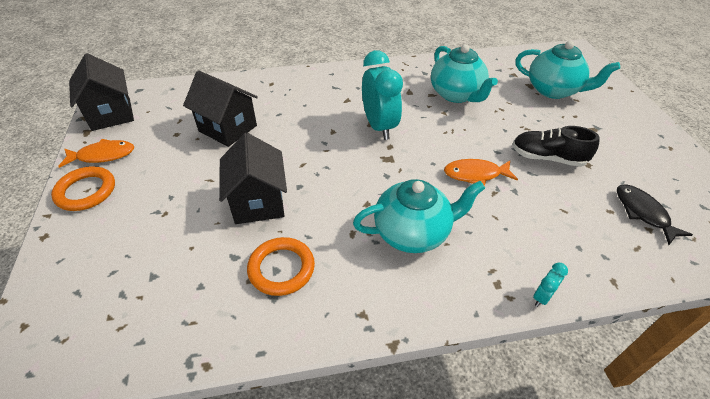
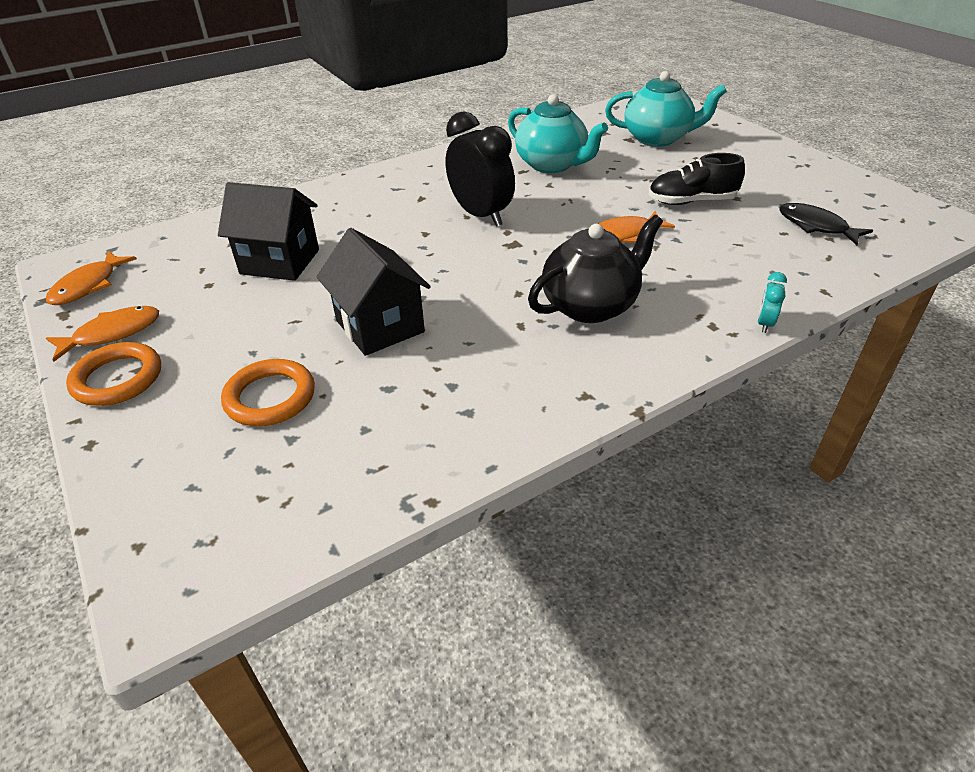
camera: 20 degrees left, 5 degrees down
black house [69,53,134,131] -> orange fish [46,251,137,305]
orange ring [247,237,315,296] -> orange ring moved to [221,359,315,426]
turquoise teapot [353,179,485,253] -> black teapot [528,215,663,323]
turquoise clock [362,50,403,140] -> black clock [446,112,515,227]

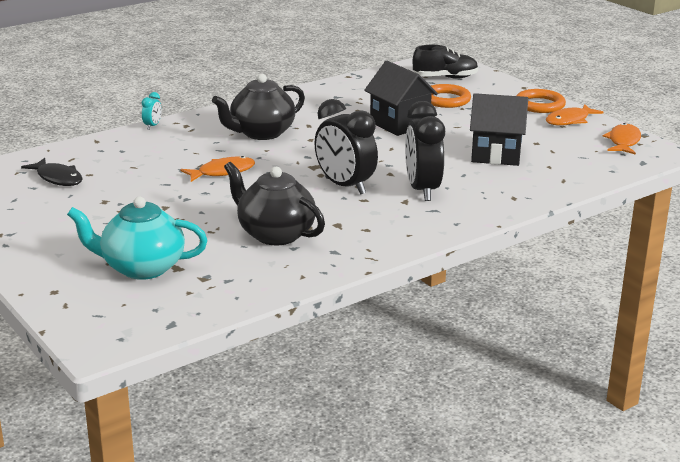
camera: 175 degrees right, 15 degrees down
turquoise teapot [508,94,608,173] -> black teapot [224,162,325,245]
black shoe [648,153,745,205] -> black shoe moved to [413,45,478,79]
none -> black clock [405,101,445,201]

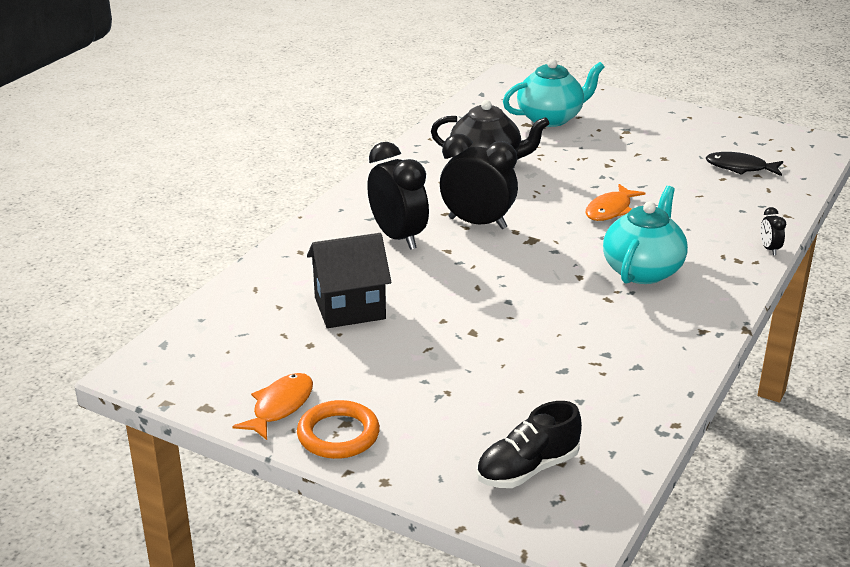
camera: 155 degrees right, 5 degrees up
turquoise clock [142,92,161,130] -> black clock [760,207,786,255]
black teapot [212,74,305,140] -> turquoise teapot [603,186,688,284]
black house [364,61,438,136] -> none
orange ring [431,84,471,108] -> none
orange fish [602,123,641,155] -> none

